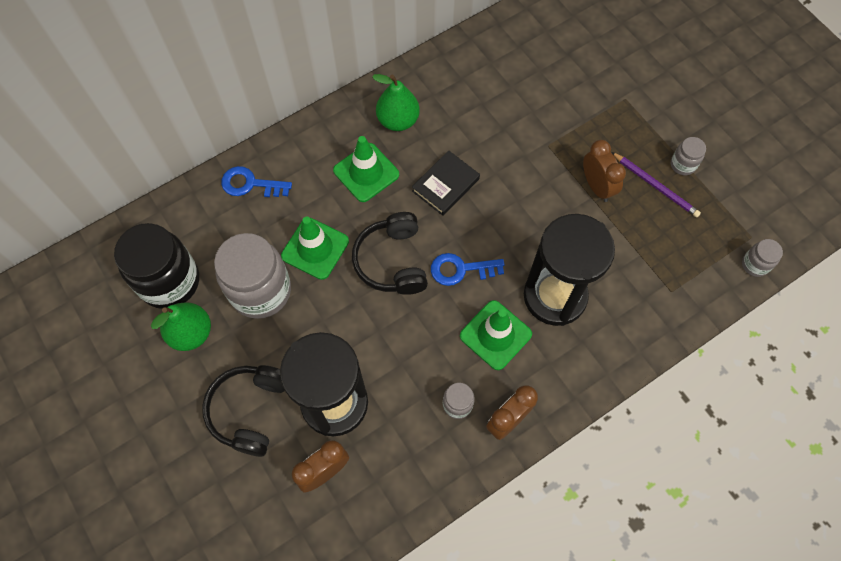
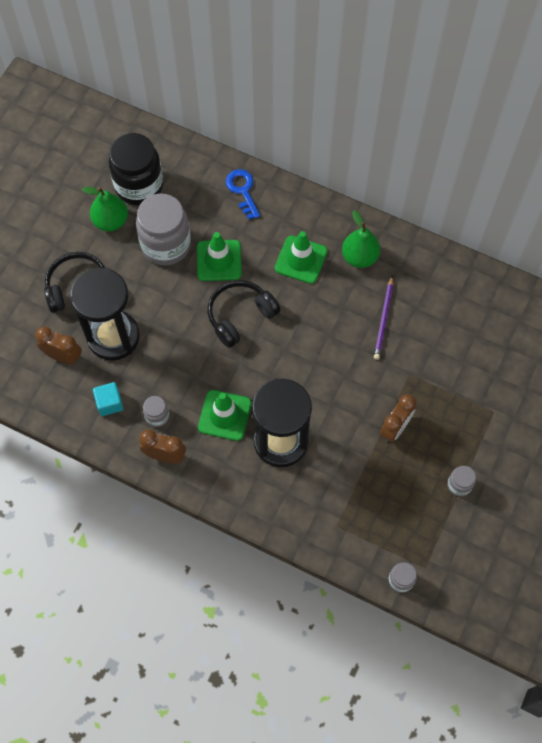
camera: 60 degrees right, 0 degrees up
black book [412,150,480,216] -> none
blue key [431,253,505,286] -> none
purple pencil [611,152,701,218] -> purple pencil moved to [374,276,393,360]
none -> turquoise cube [93,382,123,416]

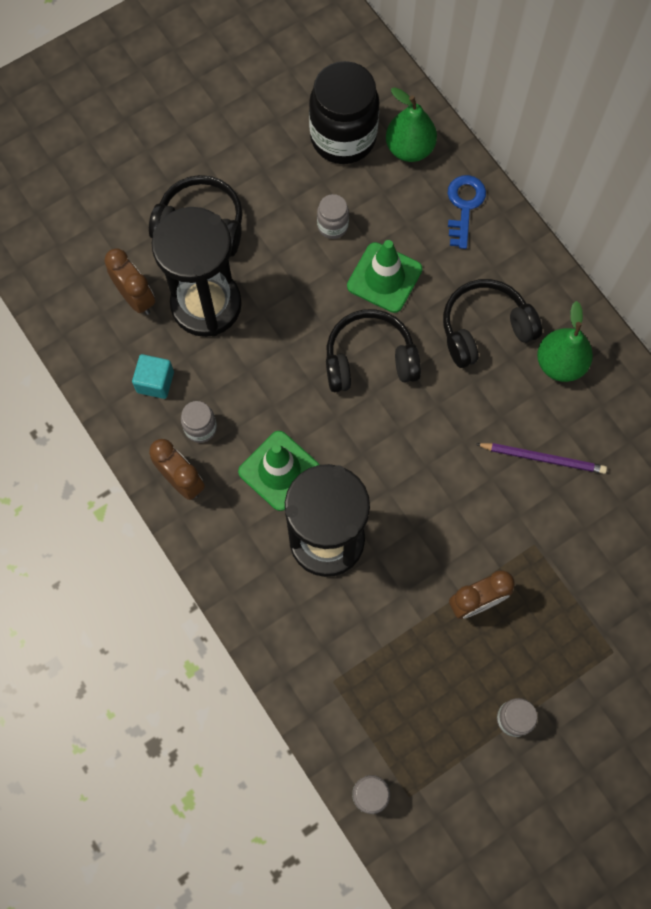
camera: 30 degrees right, 5 degrees up
green pear [82,187,128,231] -> green pear moved to [386,87,437,162]
grey jar [136,193,191,265] -> grey jar [317,194,349,239], size x0.46
green traffic cone [275,231,328,284] -> black headphones [443,279,542,368]
purple pencil [374,276,393,360] -> purple pencil turned 120 degrees counterclockwise [476,443,607,474]

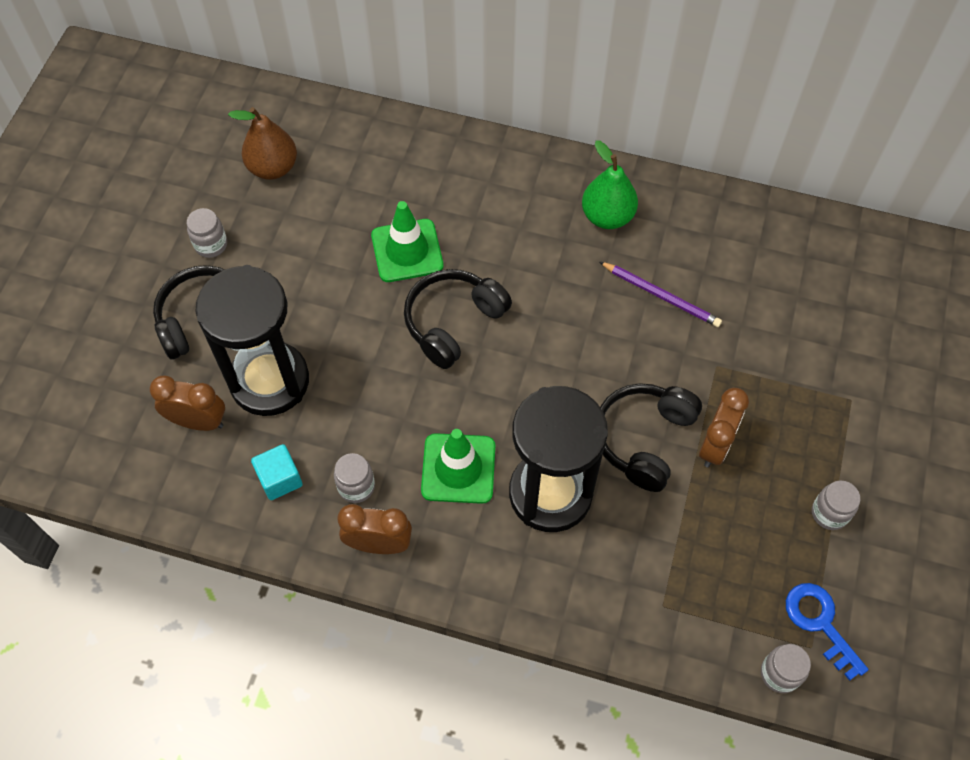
camera: 40 degrees left, 10 degrees down
black jar [309,61,380,164] -> brown pear [228,107,297,180]
grey jar [317,194,349,239] -> grey jar moved to [187,208,227,258]
green pear [386,87,437,162] -> none
black headphones [443,279,542,368] -> black headphones moved to [600,383,702,492]
blue key [448,175,486,249] -> blue key moved to [786,583,869,681]
purple pencil [476,443,607,474] -> purple pencil turned 60 degrees clockwise [600,262,722,327]

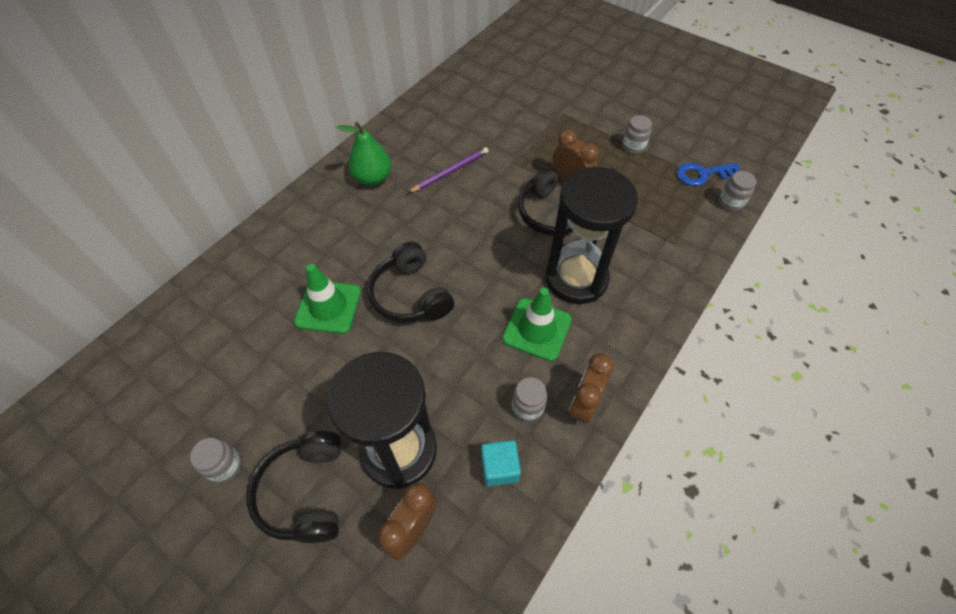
camera: 70 degrees left, 5 degrees down
brown pear [228,107,297,180] -> none

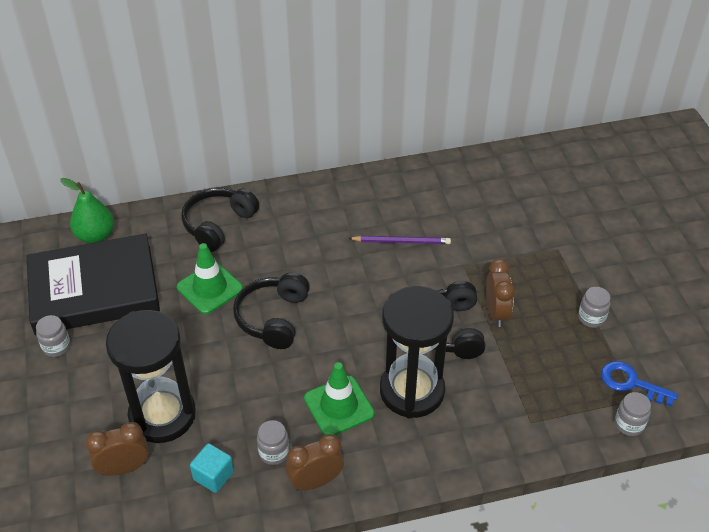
camera: 40 degrees right, 10 degrees down
black headphones [246,431,341,543] -> black headphones moved to [181,187,259,252]
green pear [337,122,391,186] -> green pear moved to [60,178,114,243]
none -> black book [26,234,160,335]

